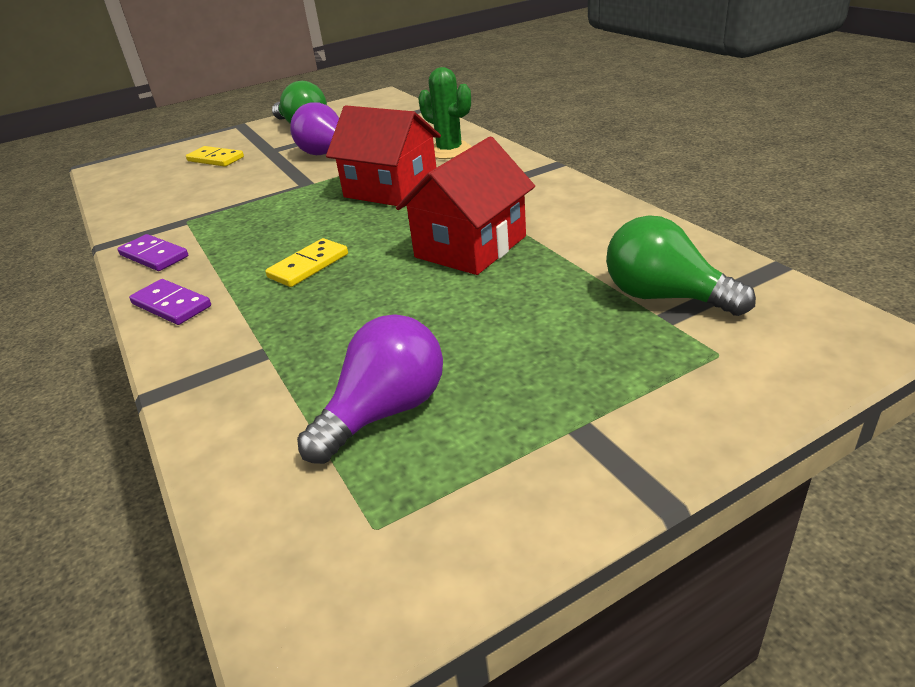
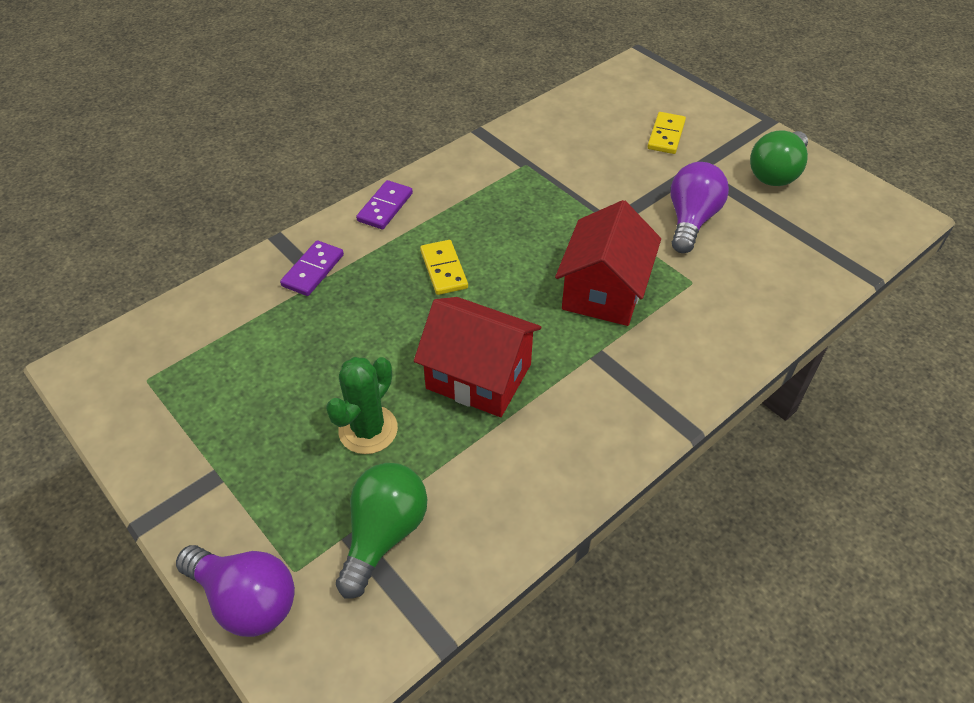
camera: 75 degrees right, 15 degrees up
purple domino [118,234,188,271] -> purple domino moved to [280,240,344,296]
yellow domino [265,238,348,287] -> yellow domino turned 45 degrees clockwise [420,240,468,295]
purple light bulb [297,314,443,464] -> purple light bulb moved to [176,545,295,637]
green cactus [418,67,472,159] -> green cactus moved to [326,357,398,454]

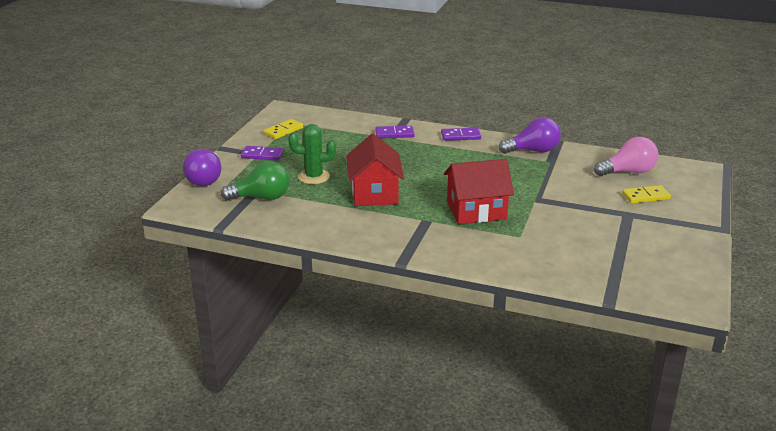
camera: 60 degrees right, 20 degrees down
yellow domino [420,240,468,295] -> yellow domino moved to [263,119,303,139]
purple light bulb [671,162,729,253] -> purple light bulb moved to [498,117,561,154]
green light bulb [750,131,808,186] -> none
none -> purple domino [241,146,284,161]
none -> pink light bulb [594,137,659,176]

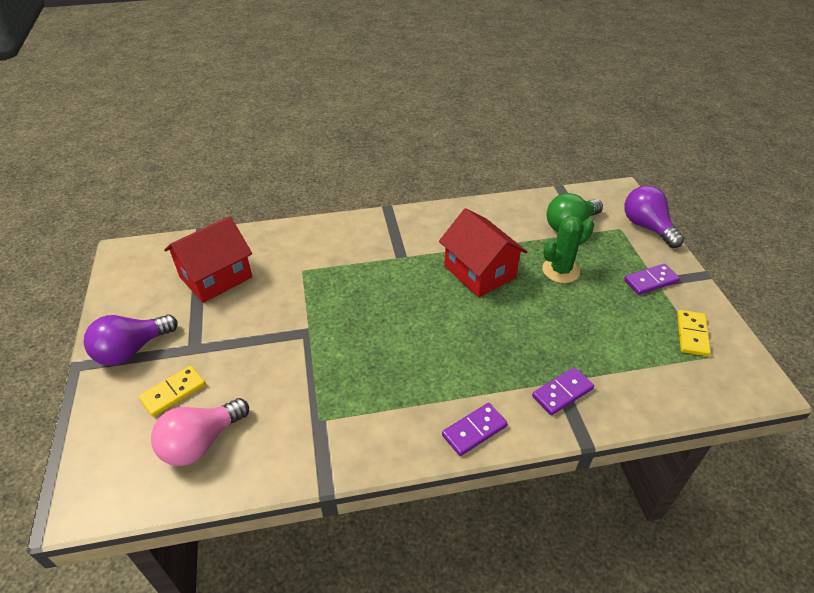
camera: 150 degrees right, 15 degrees up
red house [444,159,514,224] -> red house moved to [164,216,252,303]
purple light bulb [498,117,561,154] -> purple light bulb moved to [84,315,178,366]

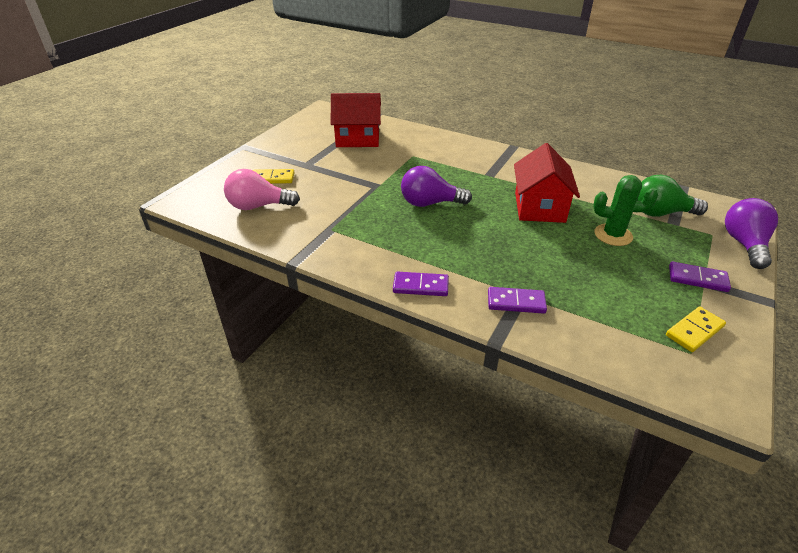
camera: 40 degrees right, 5 degrees down
purple light bulb [84,315,178,366] -> purple light bulb moved to [401,166,472,207]

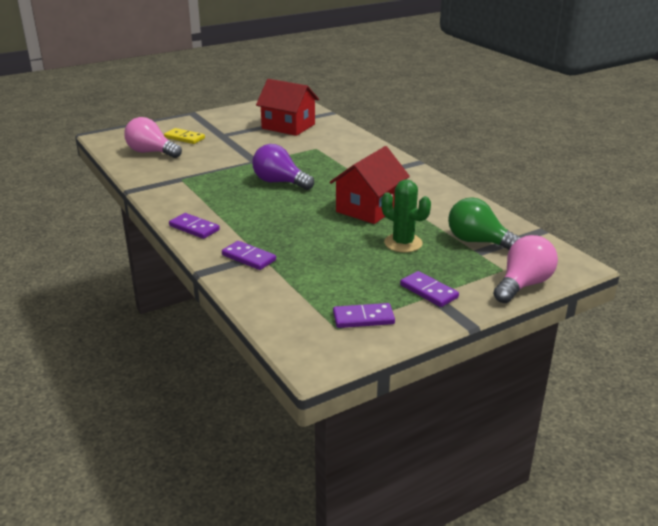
camera: 30 degrees right, 10 degrees down
yellow domino [666,306,726,352] -> purple domino [333,303,395,328]
purple light bulb [725,198,778,269] -> pink light bulb [493,235,558,303]

